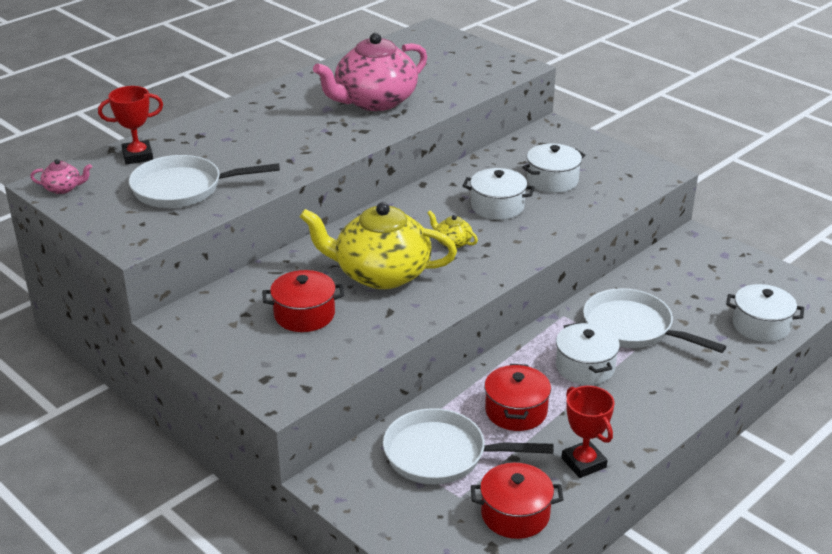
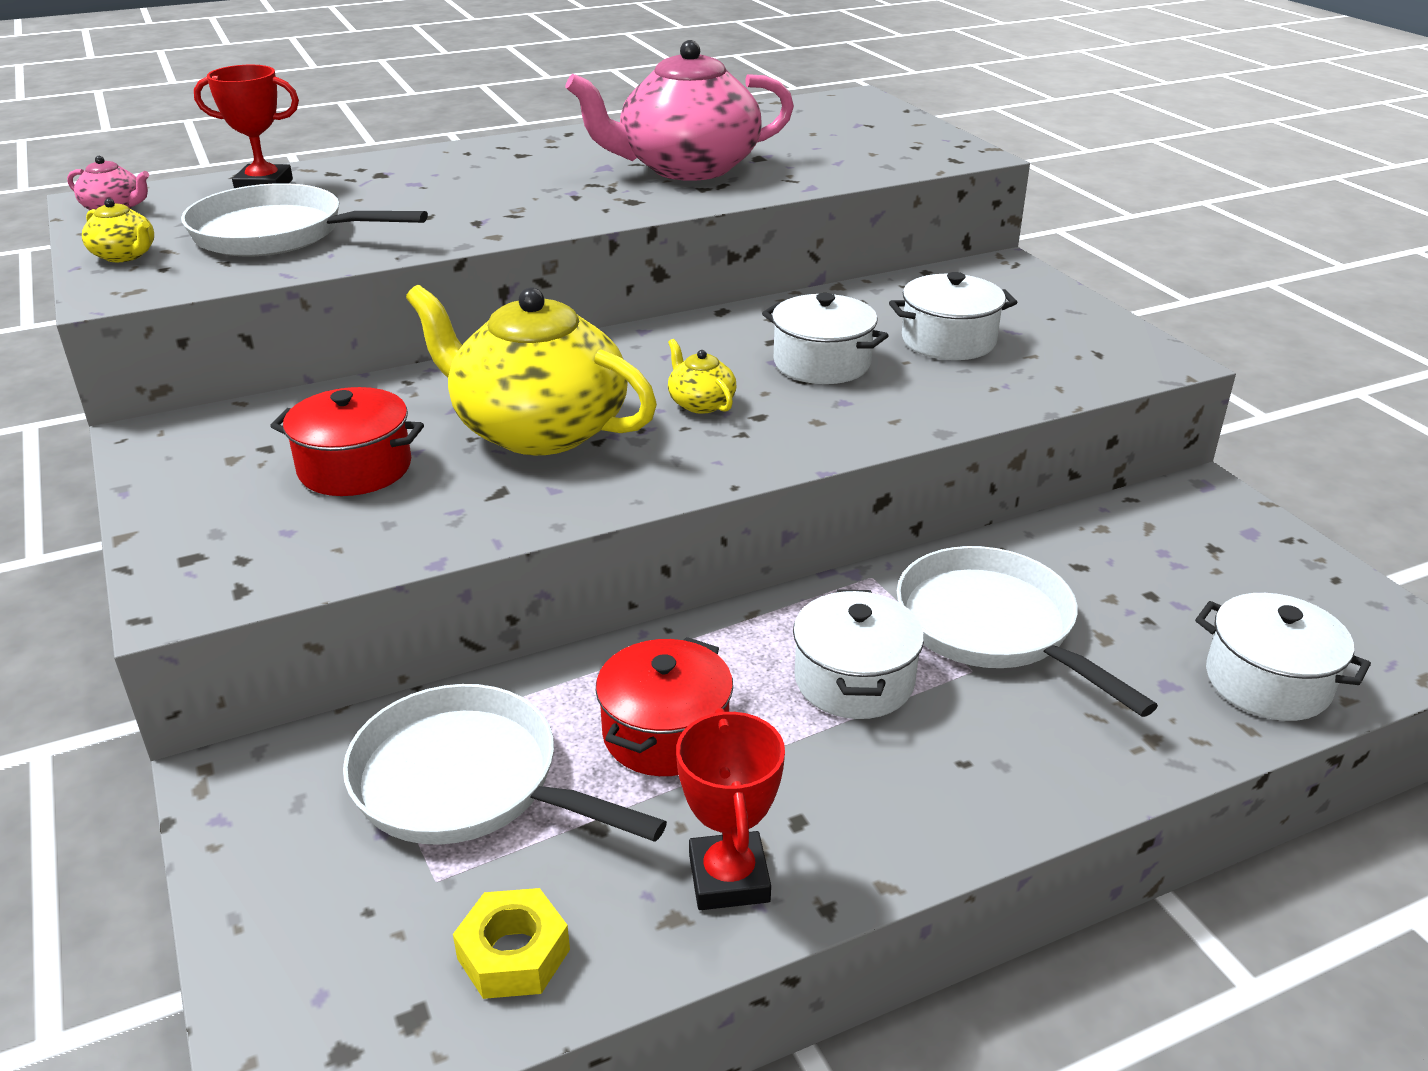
camera: 20 degrees right, 0 degrees up
red pot [471,463,563,539] -> yellow nut [453,888,570,999]
none -> yellow teapot [82,198,154,262]

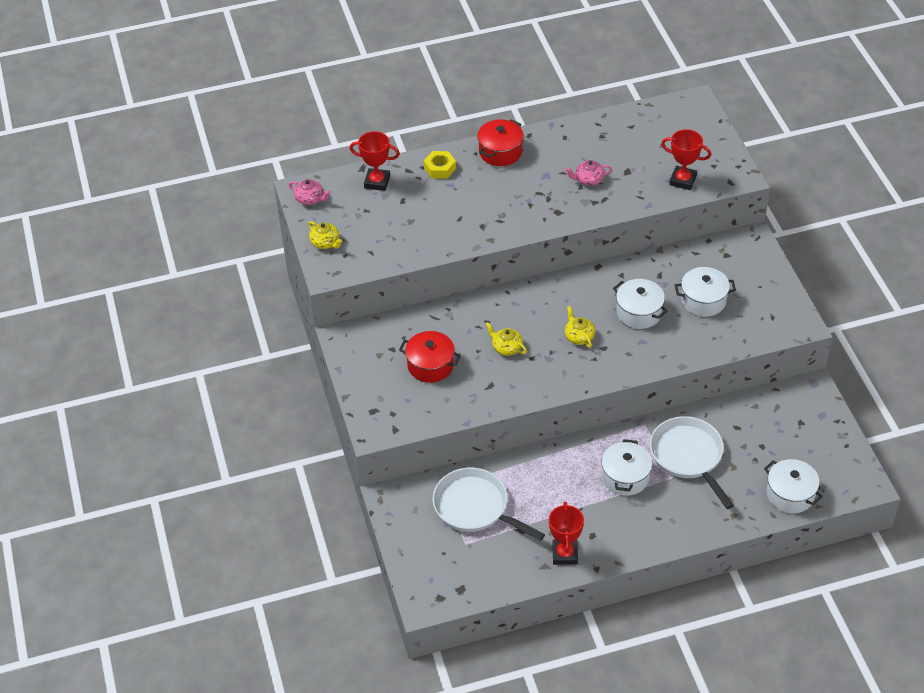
camera: 10 degrees right, 15 degrees up
white pan [181,183,428,256] -> none
yellow teapot [406,285,657,455] -> yellow teapot [486,322,527,356], size x0.41
yellow nut [453,888,570,999] -> yellow nut moved to [424,151,456,179]
pink teapot [565,40,794,181] -> pink teapot [565,160,612,186], size x0.41
red pot [596,637,733,776] -> red pot moved to [477,119,524,166]
none -> red trophy [661,129,711,190]

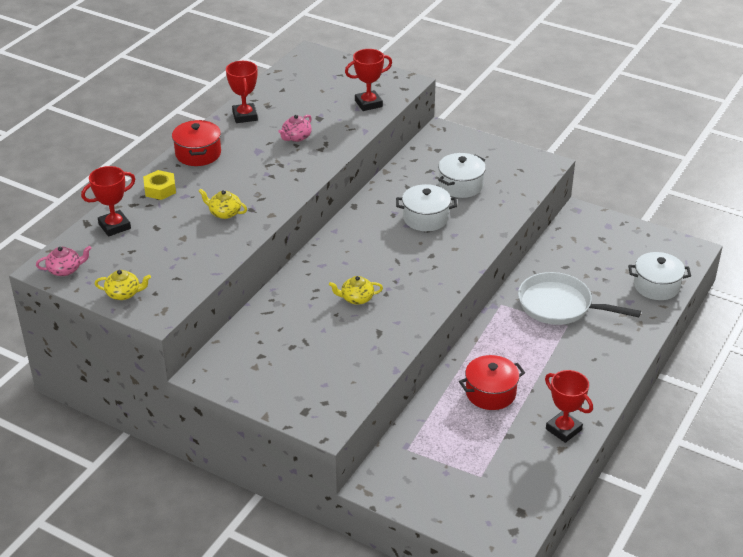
camera: 45 degrees left, 10 degrees down
red pot [399,331,461,383] -> red pot moved to [459,355,525,410]
white pan [433,468,545,541] -> none
yellow teapot [565,306,595,348] -> yellow teapot moved to [199,189,247,219]
white pot [601,439,652,496] -> none
none -> red trophy [226,61,258,123]

